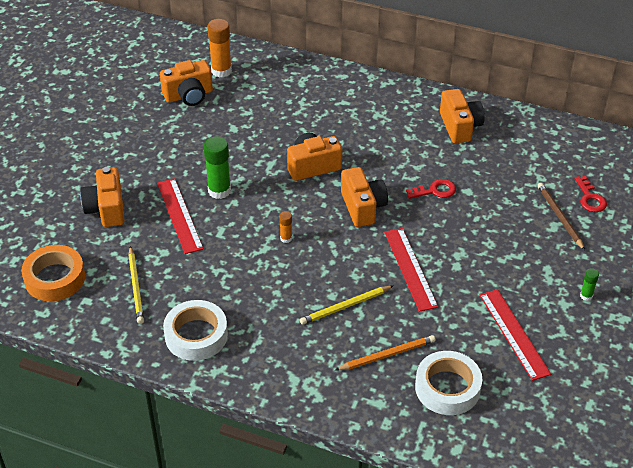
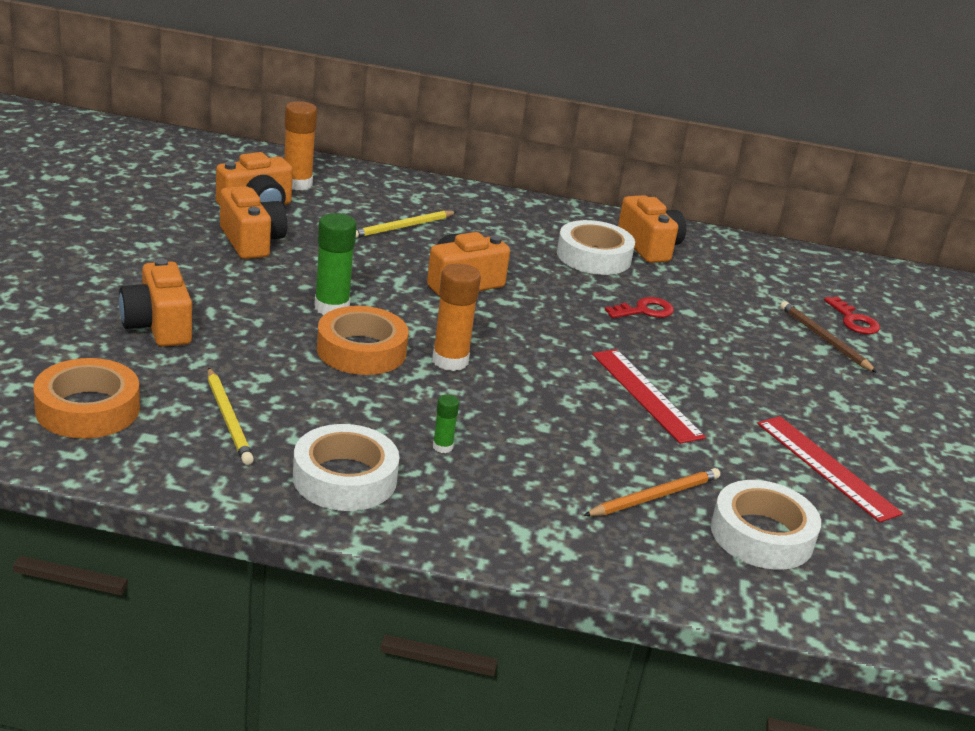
camera: 15 degrees left, 15 degrees down
red ruler [157,178,204,254] -> none
orange glue stick [279,211,292,243] -> orange glue stick [432,263,481,371], size x1.98
yellow pencil [300,286,393,325] -> yellow pencil moved to [356,211,456,238]
orange camera [341,167,388,227] -> orange camera moved to [220,186,287,259]
green glue stick [580,268,599,301] -> green glue stick moved to [433,395,459,453]
none -> orange tape [317,306,408,375]
none -> white tape [557,220,635,275]

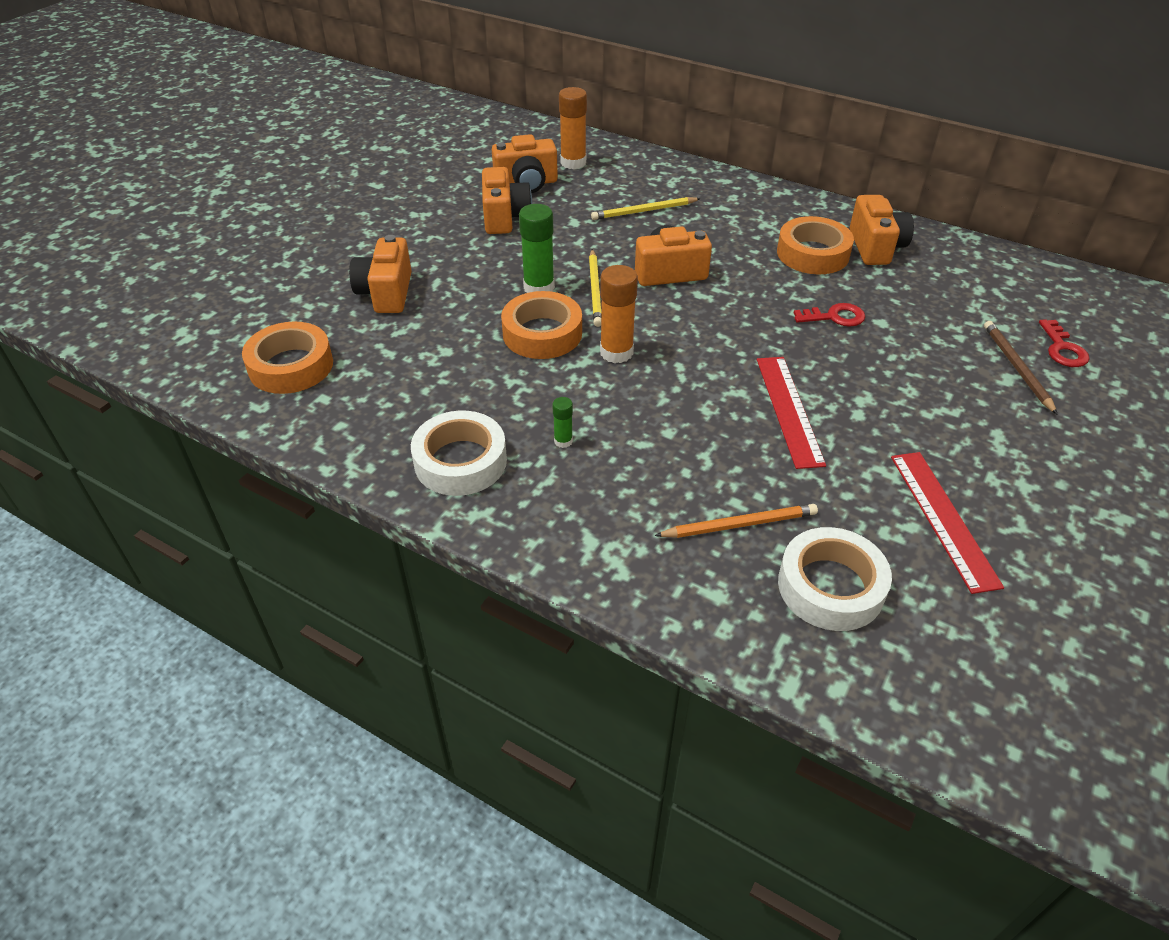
camera: 25 degrees right, 15 degrees up
yellow pencil [208,367,254,465] -> yellow pencil moved to [589,249,601,327]
white tape [557,220,635,275] -> orange tape [777,216,854,274]

